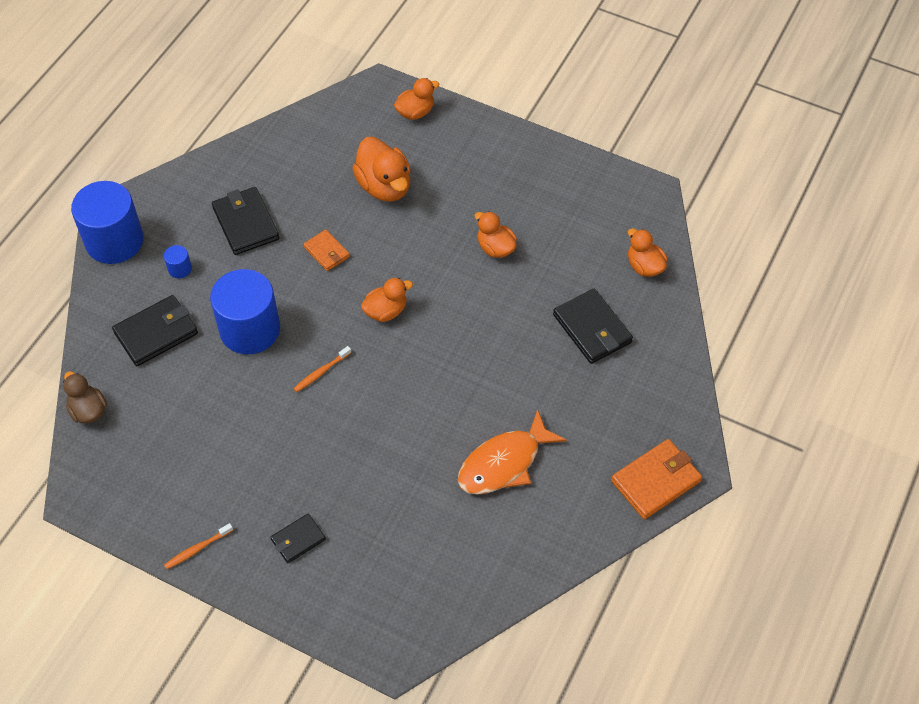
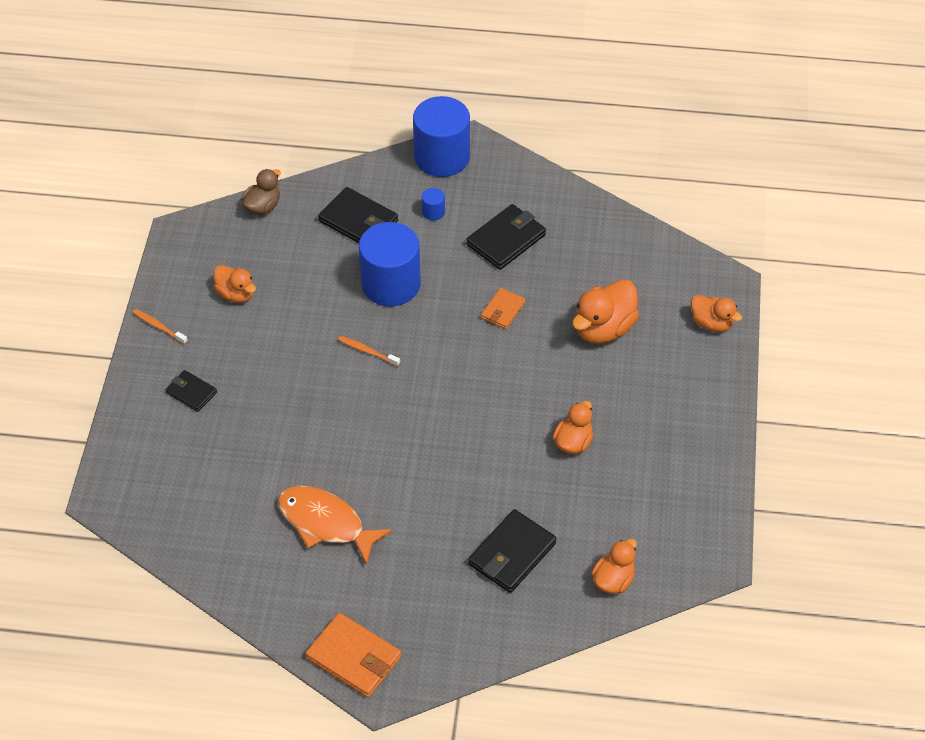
camera: 70 degrees right, 5 degrees down
orange duck [361,278,413,322] -> orange duck moved to [213,265,256,303]

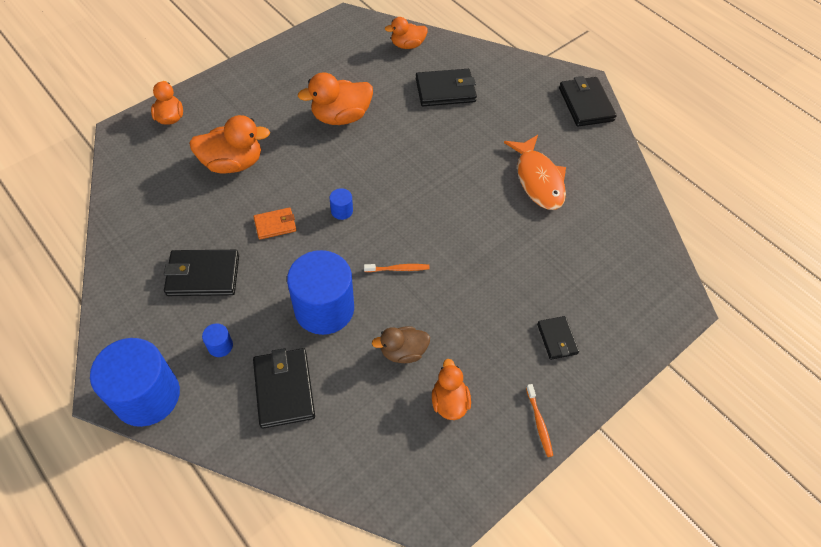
camera: 140 degrees left, 5 degrees up
brown duck [242,169,281,215] -> brown duck moved to [372,326,430,363]
orange wallet [305,613,402,698] -> black wallet [559,76,617,127]
orange toothbrush [338,336,400,366] -> orange toothbrush turned 75 degrees counterclockwise [364,264,430,272]
orange duck [553,401,593,454] -> orange duck [298,72,373,125], size x1.59
none -> blue cylinder [330,188,353,220]

